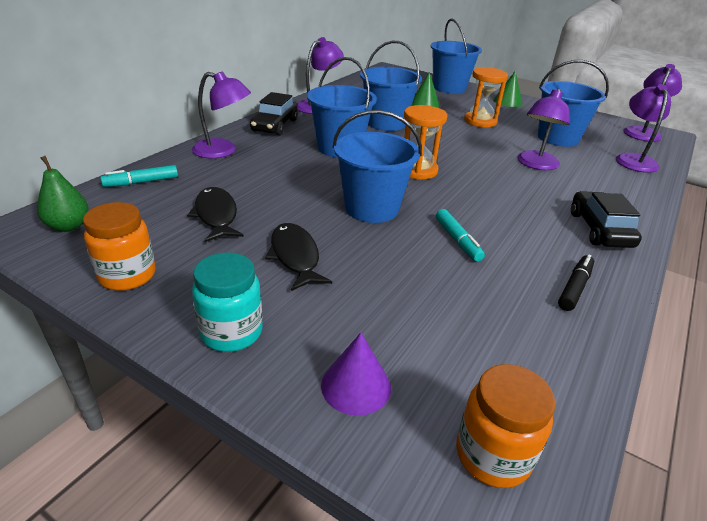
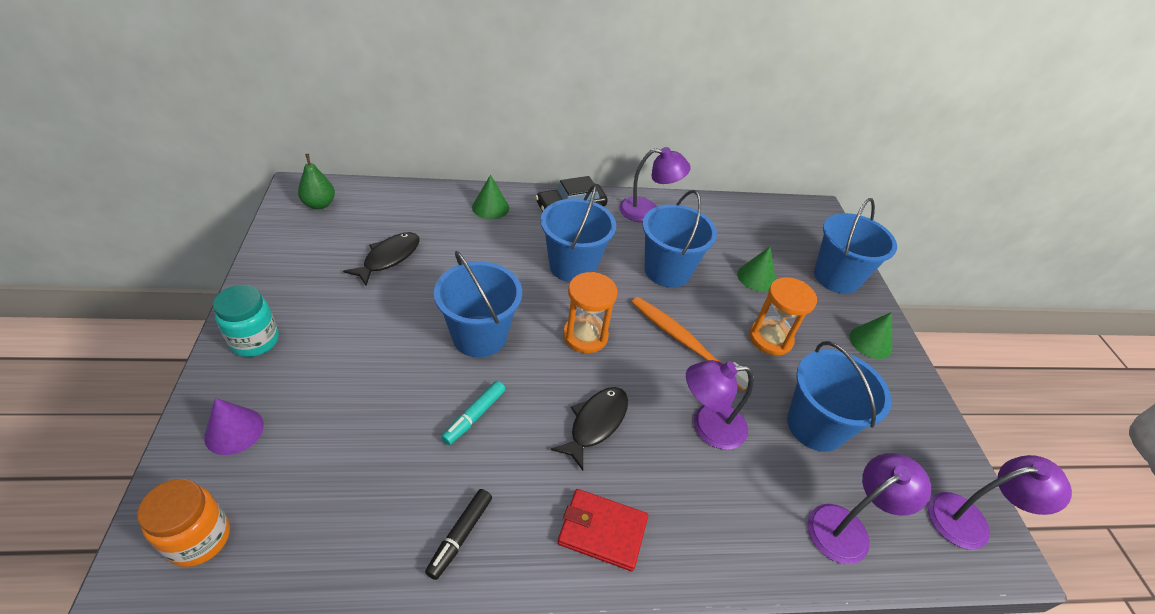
camera: 50 degrees right, 10 degrees up
orange jar [83,202,156,291] -> none
turquoise marker [100,165,178,187] -> none
purple lamp [192,71,251,158] -> green cone [472,175,509,219]
black fish [265,223,332,291] -> black fish moved to [551,387,628,470]
black marker [558,255,594,311] -> black marker turned 120 degrees clockwise [425,489,492,580]
black car [571,191,642,248] -> red wallet [558,489,648,571]
none -> orange toothbrush [631,297,748,391]

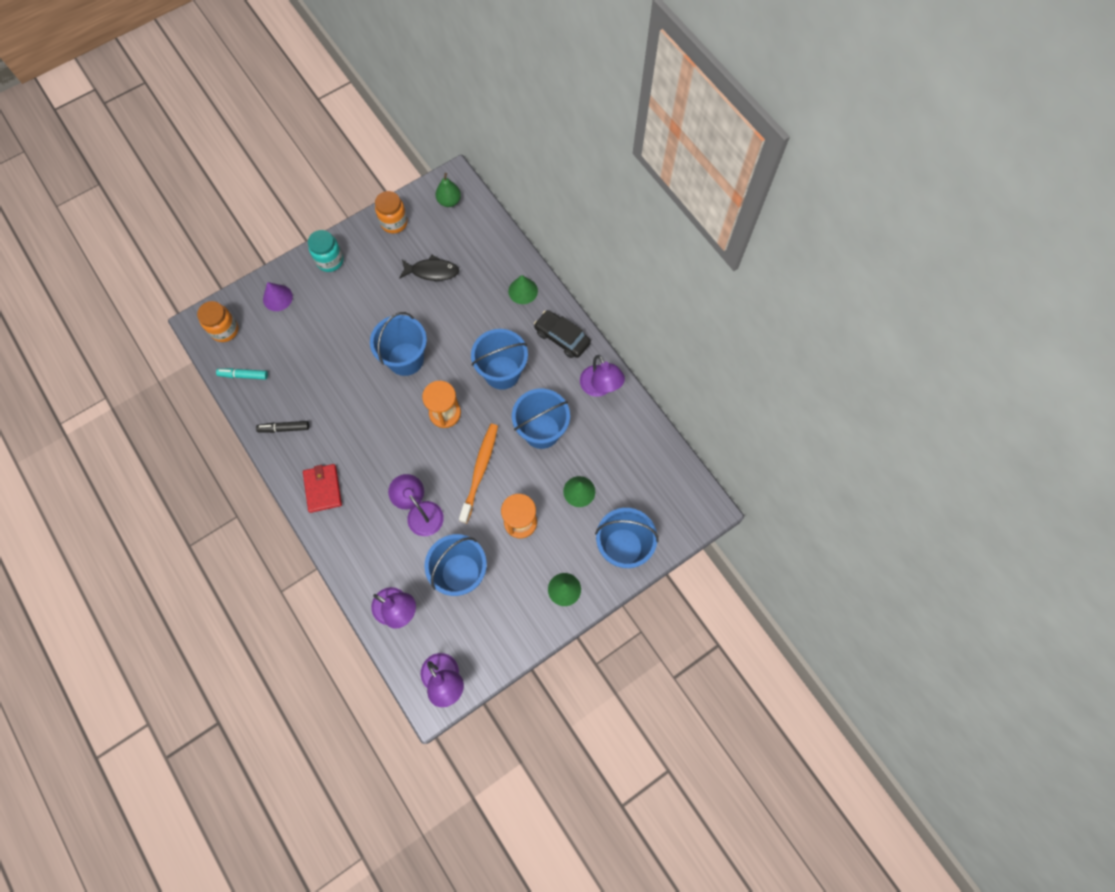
camera: 65 degrees right, 25 degrees up
turquoise marker [441,381,506,445] -> turquoise marker moved to [216,368,268,380]
black fish [551,387,628,470] -> none
none -> orange jar [375,191,408,233]

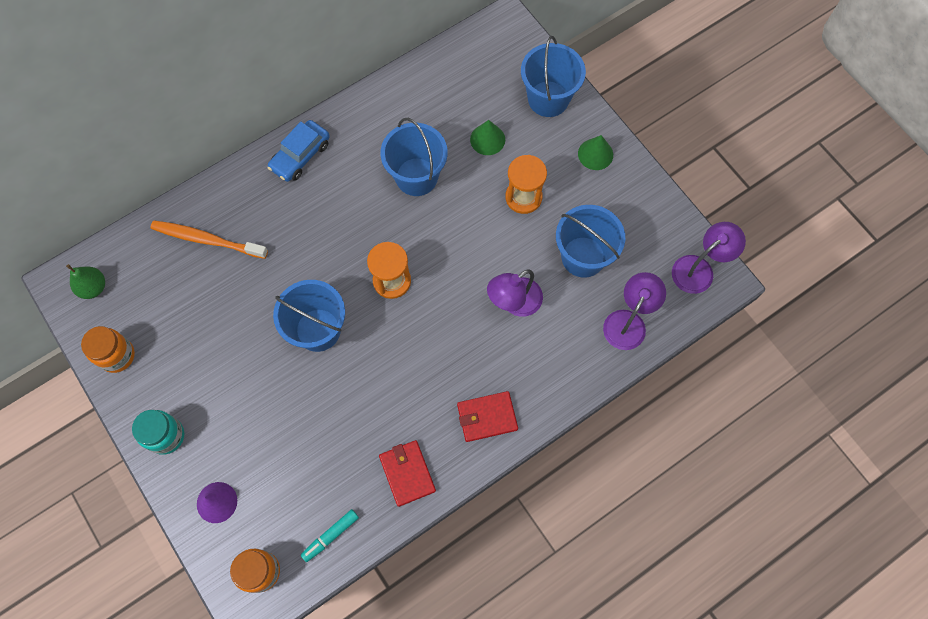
camera: 90 degrees left, 0 degrees up
turquoise marker [216,368,268,380] -> turquoise marker turned 45 degrees clockwise [301,509,359,562]
black marker [256,421,309,433] -> red wallet [379,440,436,507]
black fish [399,255,459,281] -> none
orange toothbrush [459,424,498,523] -> orange toothbrush moved to [150,220,268,259]
blue bucket [471,329,528,390] -> none
green cone [508,275,538,304] -> none
black car [534,310,591,358] -> blue car [267,120,330,182]
purple lamp [580,355,625,397] -> none

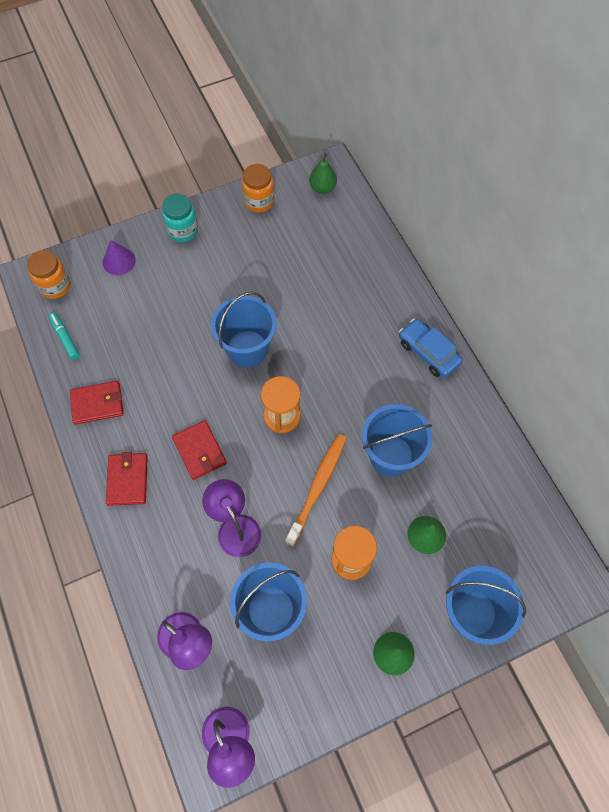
camera: 100 degrees right, 5 degrees down
orange toothbrush [150,220,268,259] -> orange toothbrush moved to [285,434,347,547]
none -> red wallet [172,420,227,480]

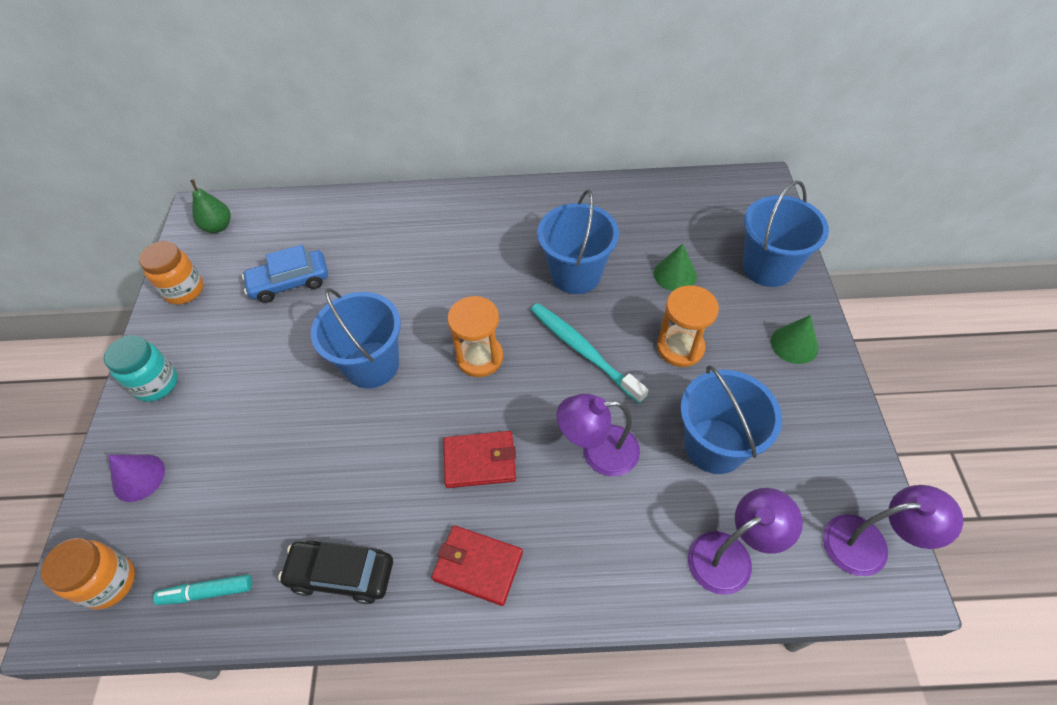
camera: 65 degrees left, 10 degrees down
red wallet [70,381,123,425] -> black car [278,540,393,604]
orange toothbrush [285,434,347,547] -> turquoise toothbrush [531,303,648,404]
blue car [399,319,463,378] -> blue car moved to [242,245,328,303]

